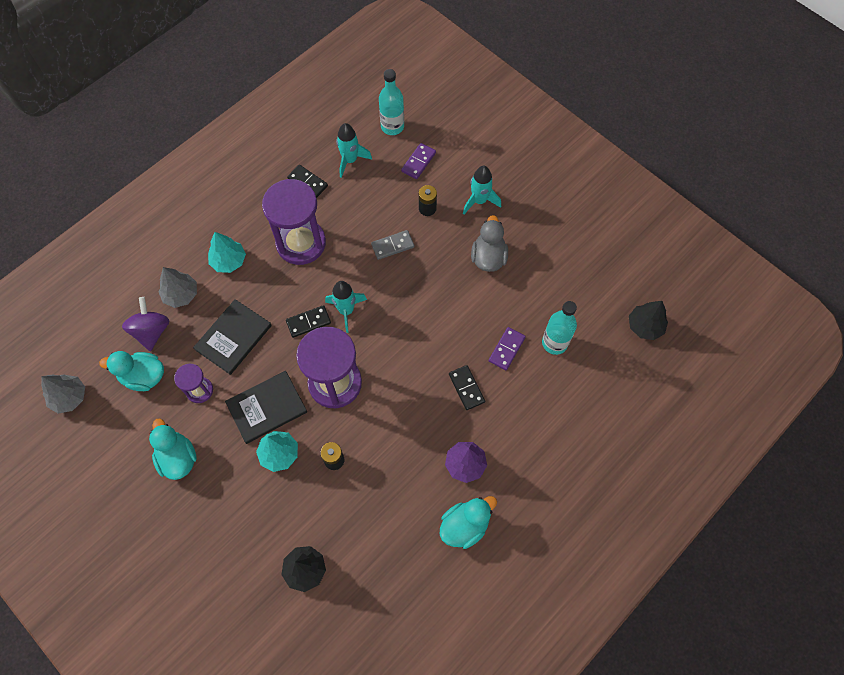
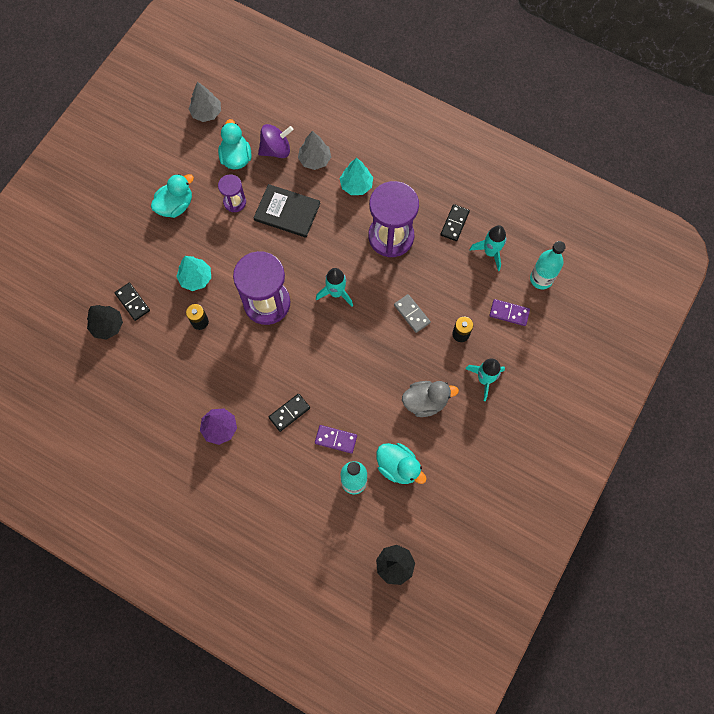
camera: 75 degrees right, 5 degrees up
black book [225,371,307,444] -> none
black domino [286,305,331,338] -> black domino moved to [115,283,150,321]
turquoise duck [440,496,497,549] -> turquoise duck moved to [376,443,426,484]

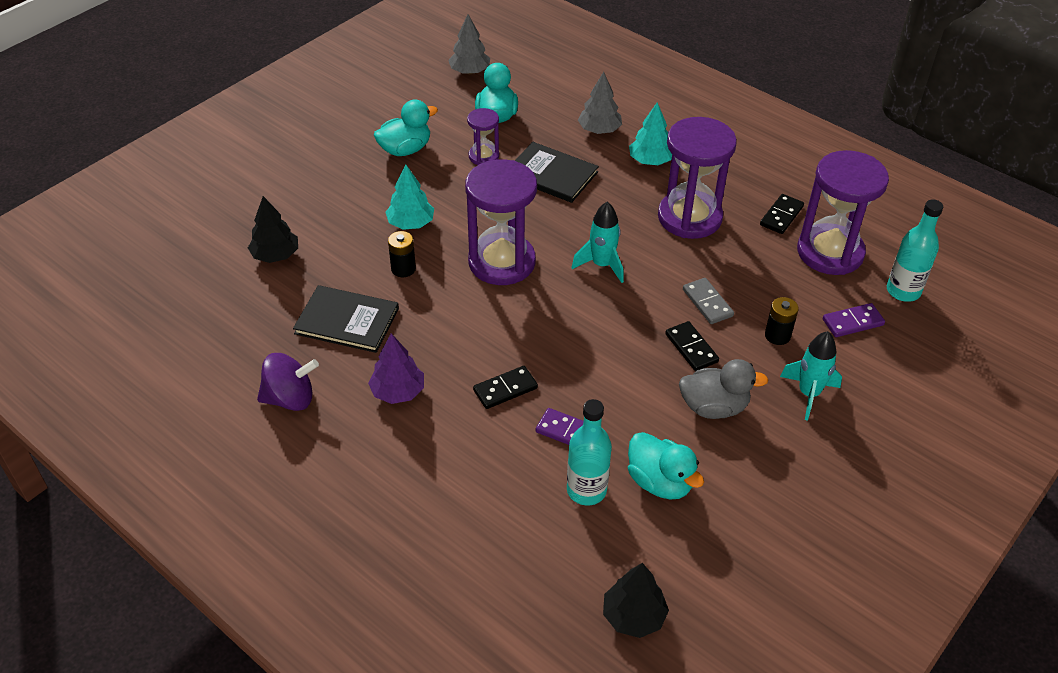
camera: 10 degrees right, 25 degrees down
black domino [115,283,150,321] -> black domino moved to [665,321,719,371]
purple spinning top [258,124,293,158] -> purple spinning top moved to [257,353,319,411]
turquoise rocket [469,225,507,271] -> purple hourglass [797,150,889,275]
purple domino [489,299,530,326] -> purple domino turned 45 degrees counterclockwise [823,303,885,337]
none -> black book [293,285,399,353]

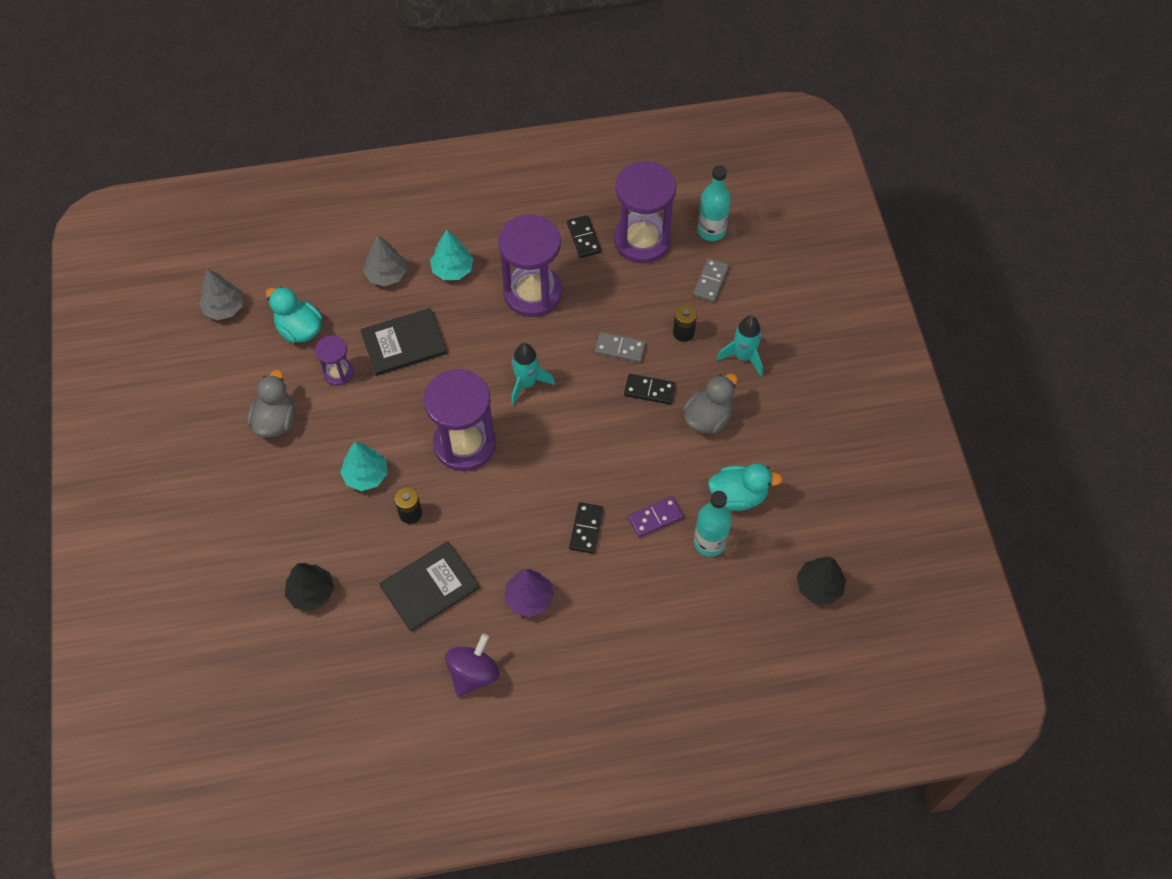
camera: 50 degrees left, 15 degrees up
turquoise duck [373,100,438,156] -> grey duck [247,370,295,438]
purple domino [823,303,885,337] -> grey domino [693,258,729,302]

